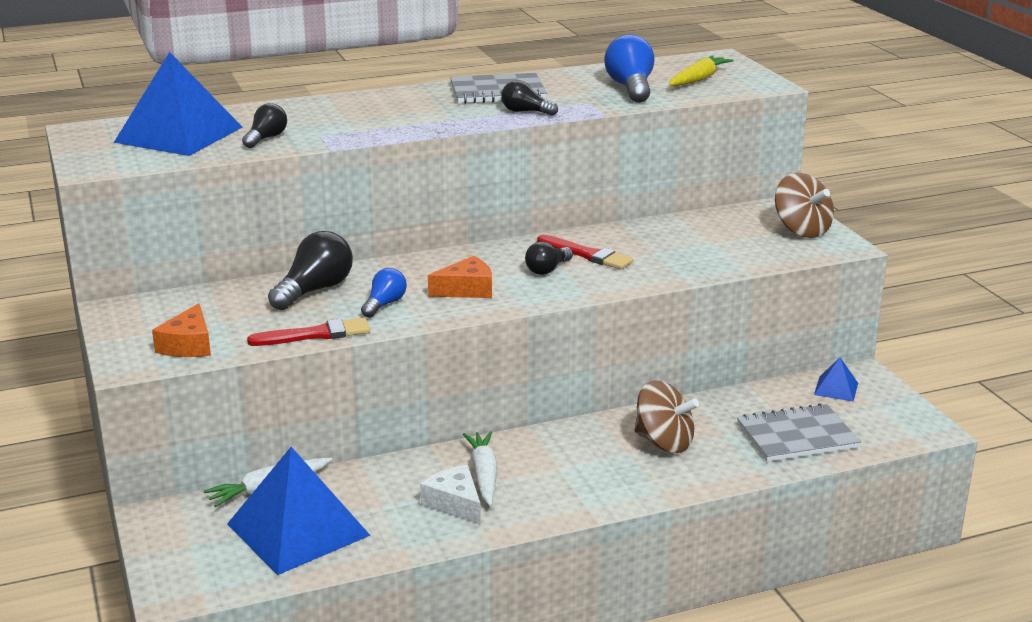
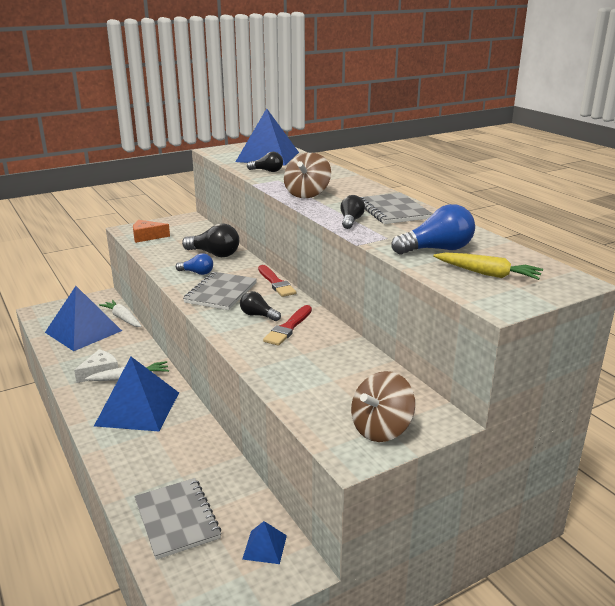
camera: 80 degrees right, 0 degrees up
red brush [247,318,370,346] -> red brush moved to [258,265,296,297]
orange cheese [428,256,492,298] -> grey notebook [183,272,257,310]
brown spinning top [635,380,699,453] -> brown spinning top moved to [284,153,331,198]
none -> blue pyramid [94,357,179,431]

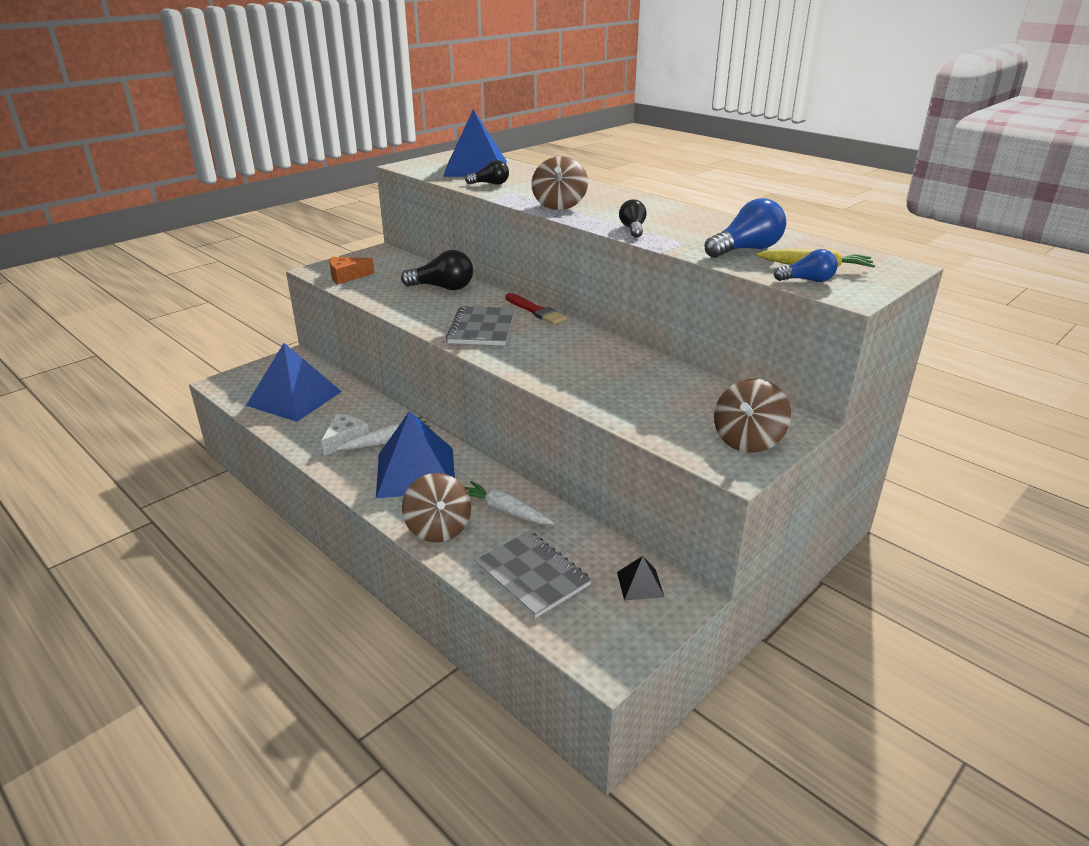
camera: 15 degrees left, 5 degrees up
white carrot [99,300,142,327] -> white carrot moved to [465,481,554,524]
blue light bulb [176,253,213,275] -> blue light bulb moved to [774,249,838,282]
black light bulb [240,291,281,321] -> none
blue pyramid [242,521,287,564] -> black pyramid [617,556,664,600]
red brush [263,305,312,346] -> none
grey notebook [360,193,433,224] -> none
none -> brown spinning top [402,473,471,542]

